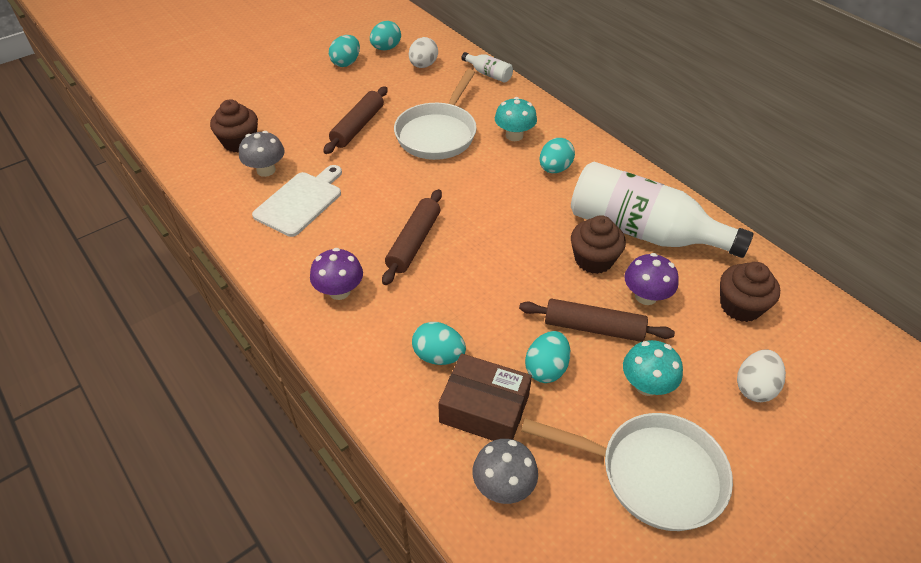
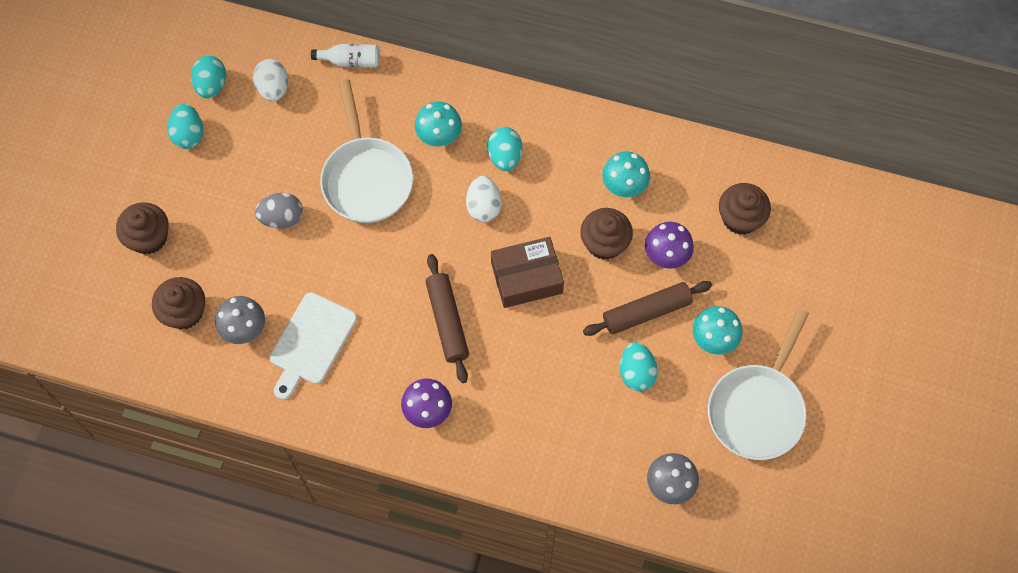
camera: 35 degrees left, 20 degrees up
white cutting board [252,165,342,237] -> white cutting board turned 150 degrees counterclockwise [270,292,357,400]
brown rolling pin [323,86,388,154] -> grey egg [254,193,303,229]
turquoise egg [412,322,466,365] -> none
brown box [438,353,532,441] -> brown box moved to [491,237,564,308]
white pan [521,413,733,531] -> white pan turned 135 degrees clockwise [708,308,809,460]
white bottle [571,161,753,258] -> turquoise mushroom [602,152,650,197]
white egg [737,349,786,402] -> white egg moved to [466,176,501,223]
none -> brown cupcake [116,202,169,254]

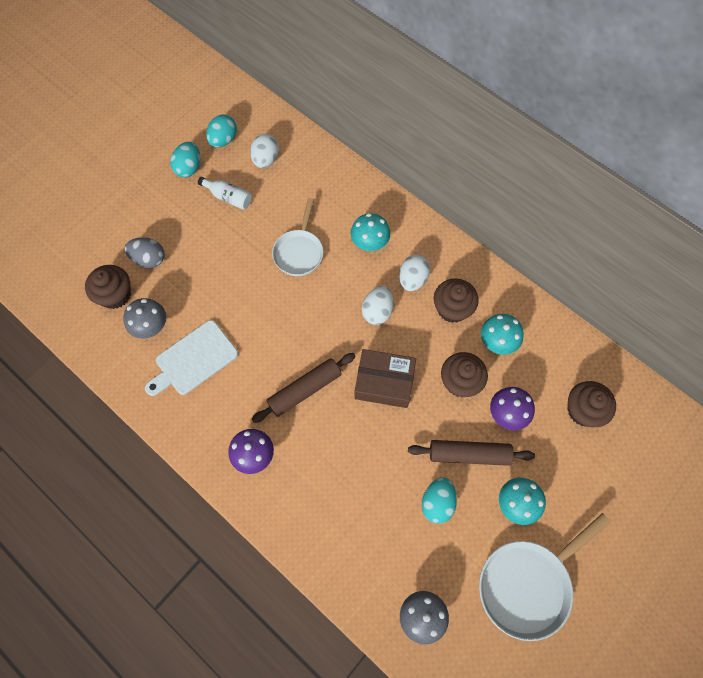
camera: 25 degrees right, 0 degrees up
brown cupcake [116,202,169,254] -> brown cupcake moved to [434,278,479,323]
grey egg [254,193,303,229] -> grey egg moved to [125,237,165,268]
white bottle [311,44,380,67] -> white bottle moved to [198,177,252,210]
white pan [320,79,413,223] -> white pan [272,198,323,276], size x0.66
brown rolling pin [426,254,469,383] -> brown rolling pin turned 45 degrees clockwise [252,353,355,423]
turquoise egg [487,127,522,171] -> white egg [399,255,430,291]

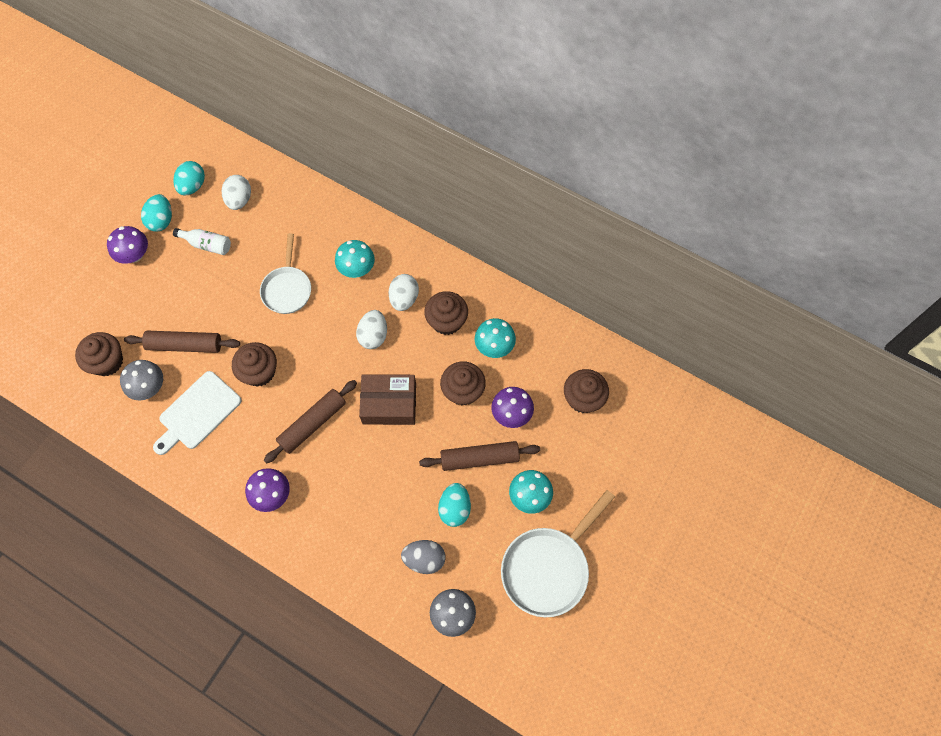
camera: 10 degrees left, 0 degrees up
grey egg [125,237,165,268] -> grey egg moved to [401,540,445,574]
none -> purple mushroom [107,226,148,264]
none -> brown rolling pin [124,331,240,353]
none -> brown cupcake [232,342,277,387]

